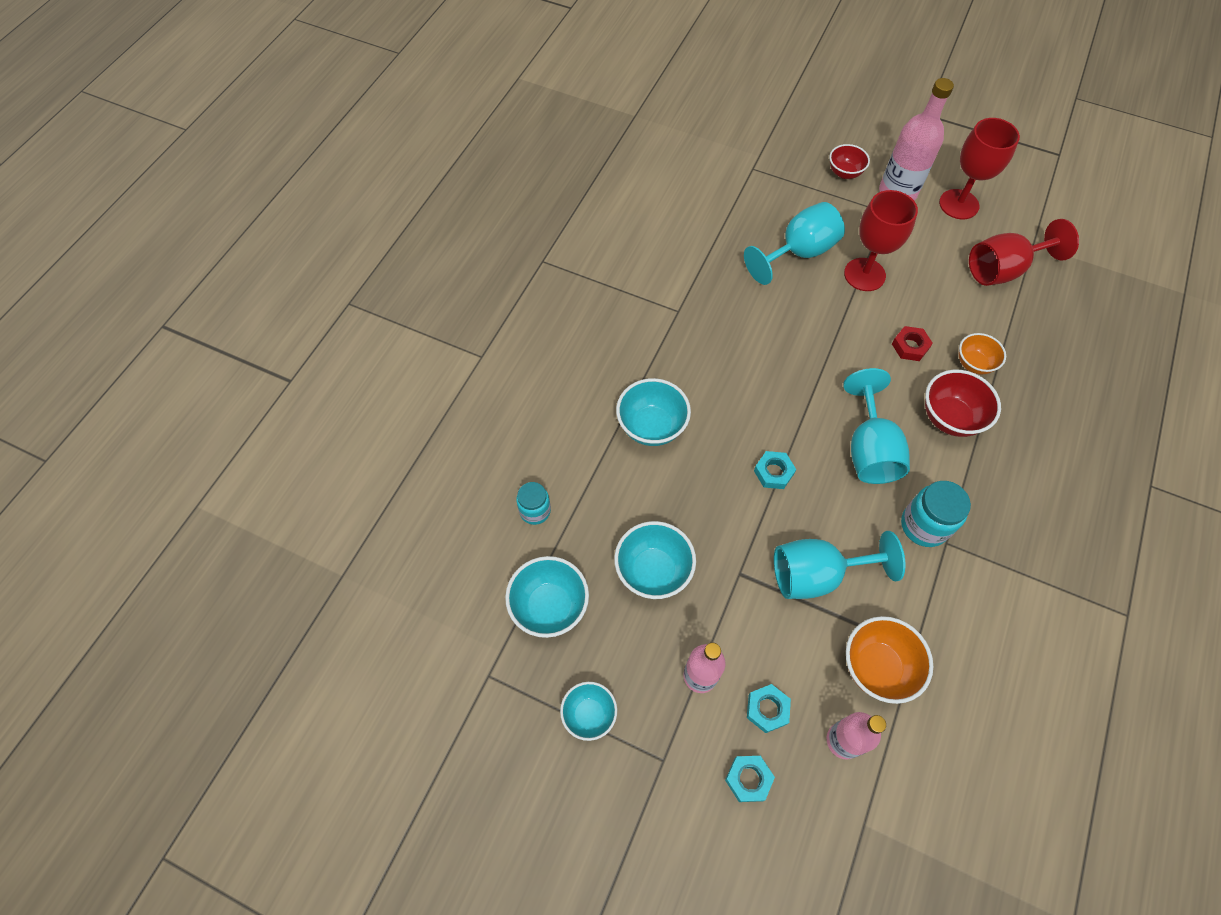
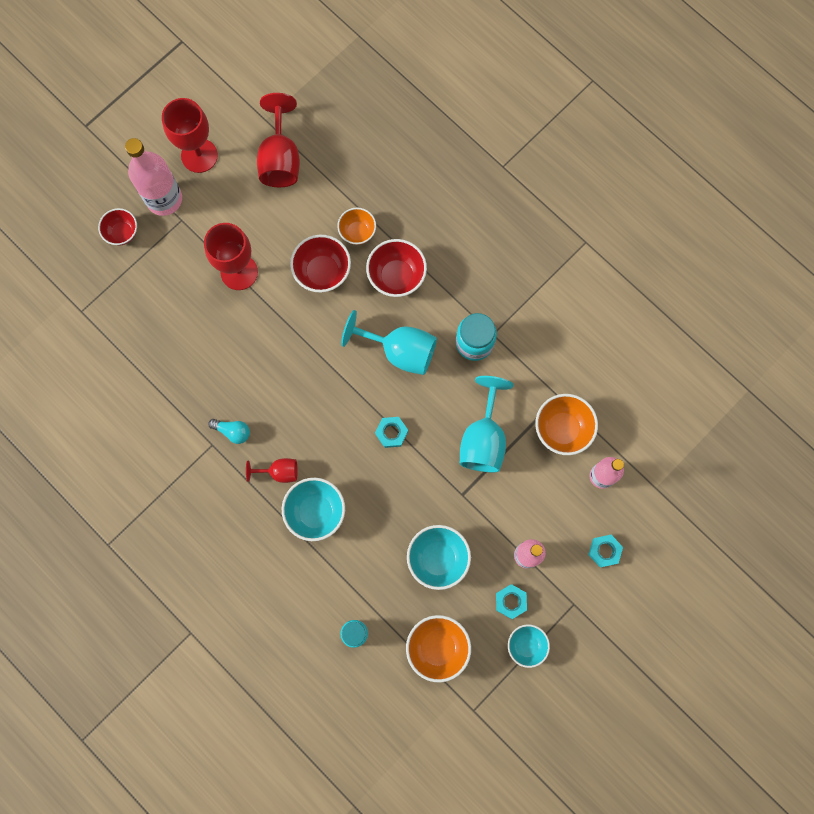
camera: 70 degrees left, 15 degrees up
turquoise bowl [505,556,589,638] -> orange bowl [406,615,471,682]
turquoise goblet [744,202,845,285] -> none
turquoise nut [747,684,791,733] -> turquoise nut moved to [496,584,527,619]
red nut [892,326,933,361] -> red bowl [290,235,351,293]
none -> turquoise light bulb [208,419,250,444]
none -> red goblet [246,458,298,483]

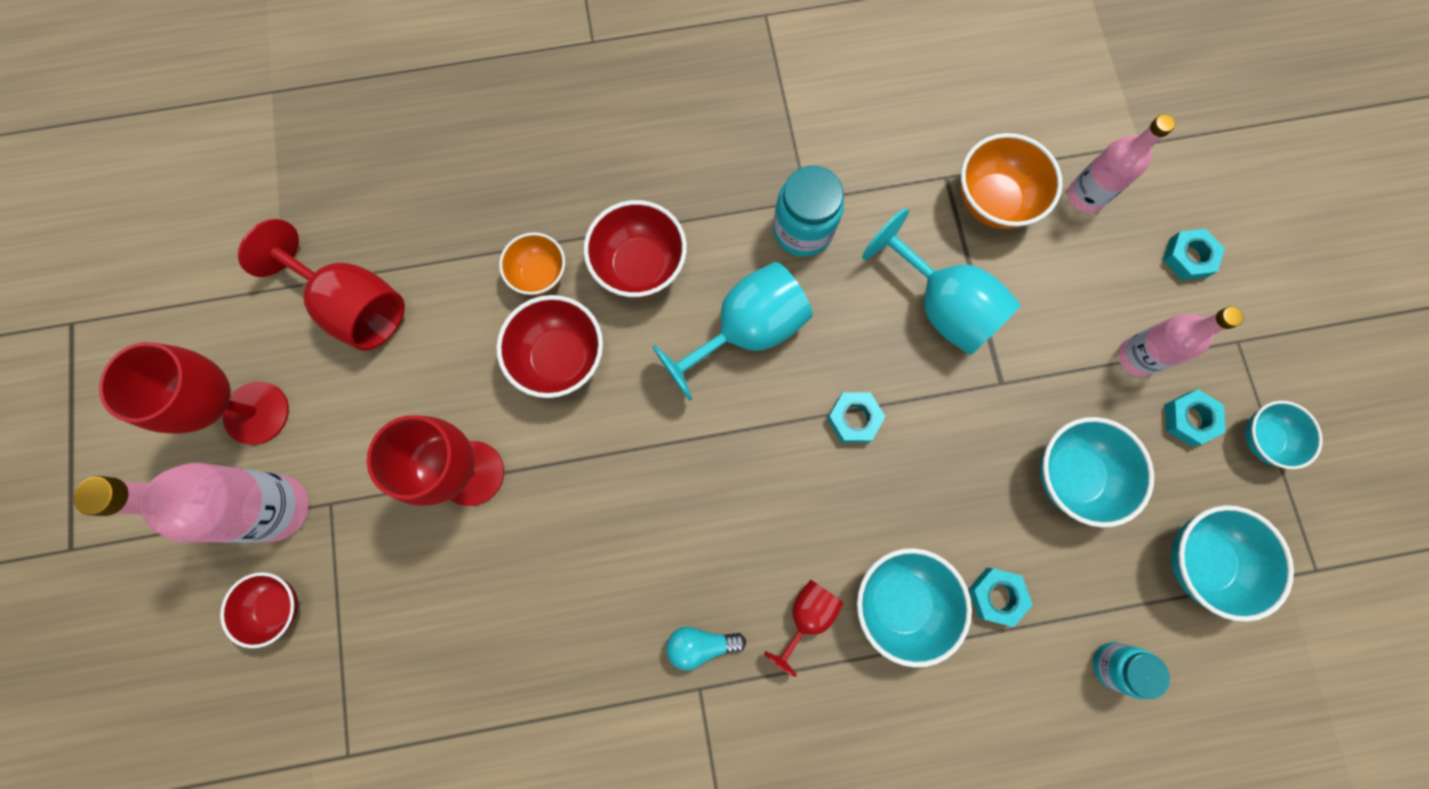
camera: 55 degrees left, 0 degrees up
turquoise light bulb [208,419,250,444] -> turquoise light bulb turned 150 degrees counterclockwise [666,626,746,671]
orange bowl [406,615,471,682] -> turquoise bowl [1171,505,1294,622]
none -> turquoise nut [968,568,1033,627]

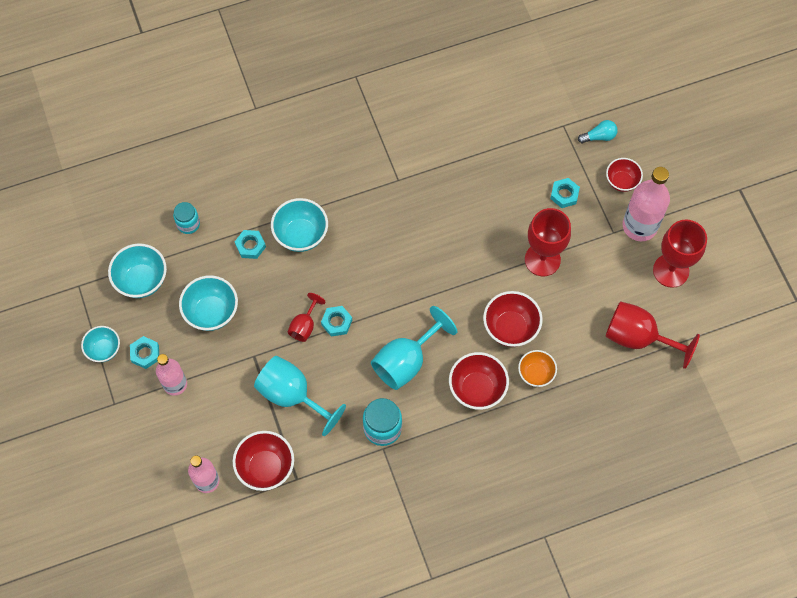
camera: 170 degrees right, 10 degrees down
turquoise light bulb [666,626,746,671] -> turquoise light bulb moved to [578,120,618,143]
red goblet [764,580,844,677] -> red goblet moved to [288,293,326,342]
orange bowl [960,133,1062,229] -> red bowl [233,431,294,491]
turquoise nut [1163,229,1225,280] -> turquoise nut moved to [550,178,580,208]

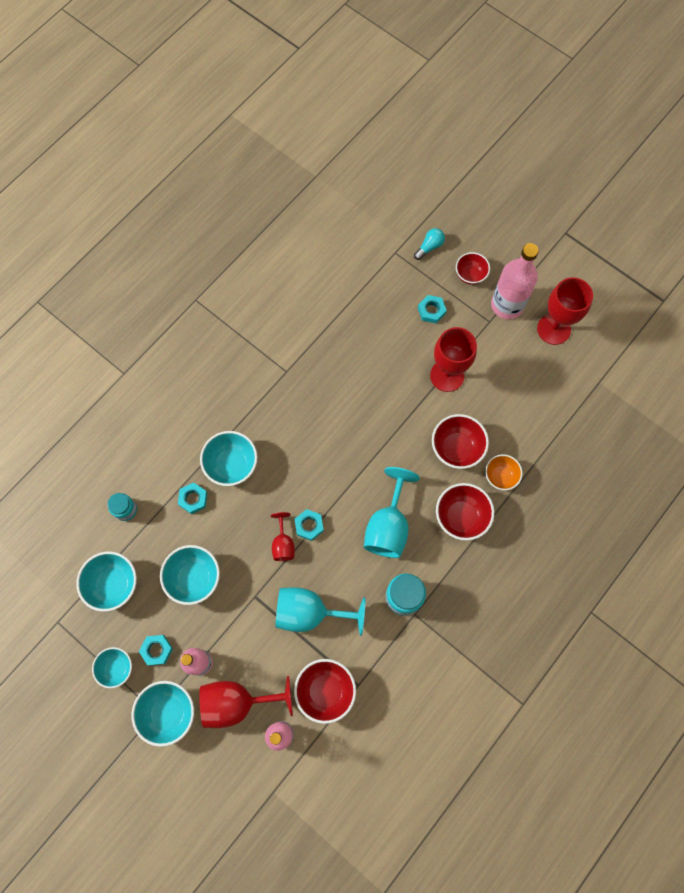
camera: 30 degrees left, 5 degrees up
red goblet [605,301,700,369] -> red goblet moved to [199,676,293,728]
none -> turquoise bowl [132,681,194,747]

